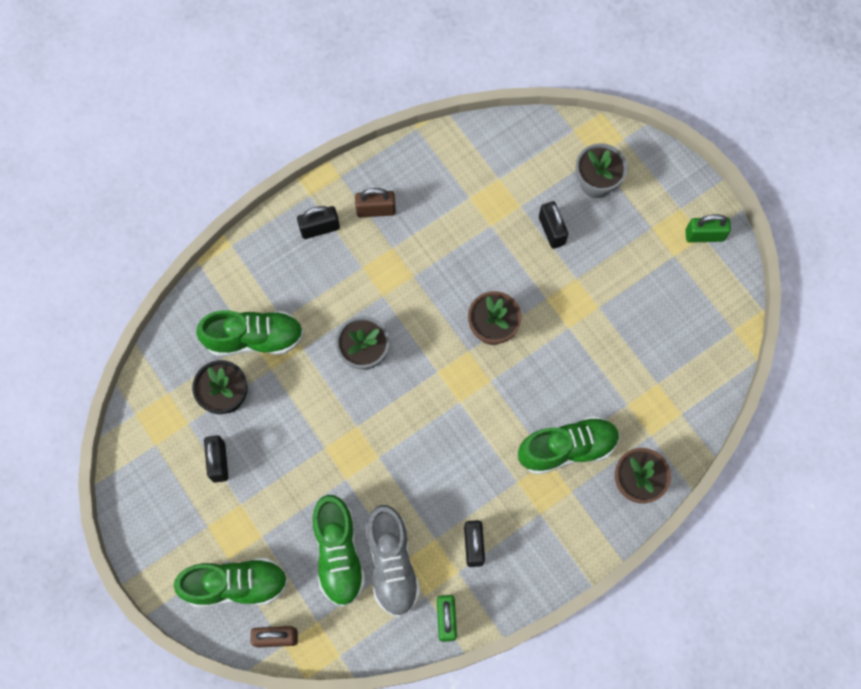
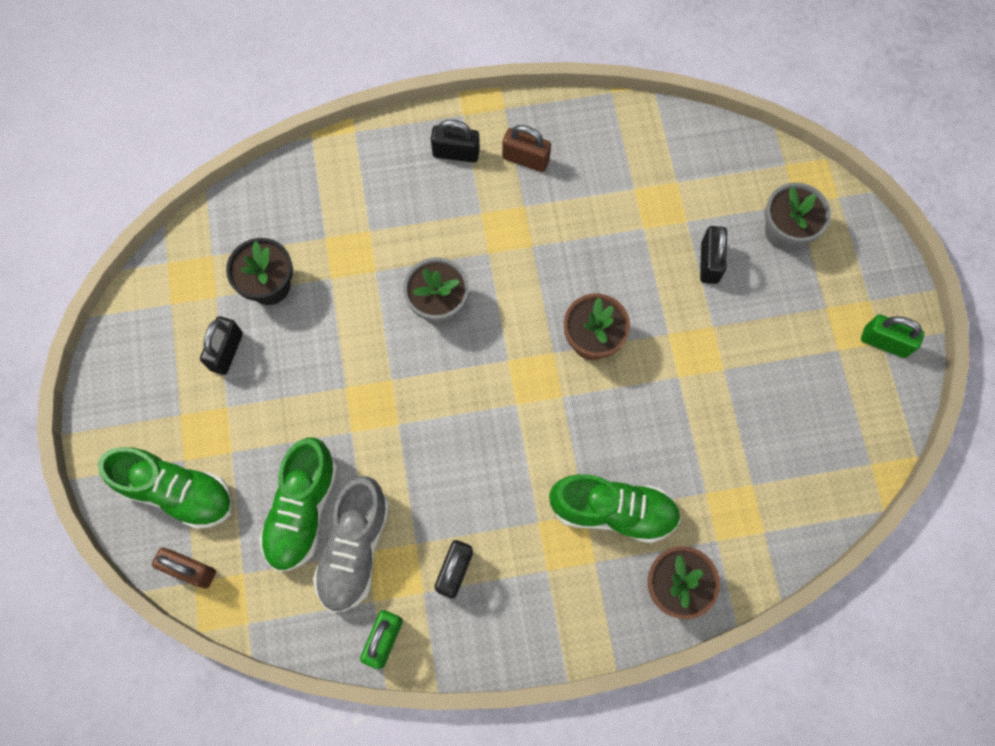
camera: 25 degrees right, 0 degrees up
green shoe [196,310,304,356] -> none

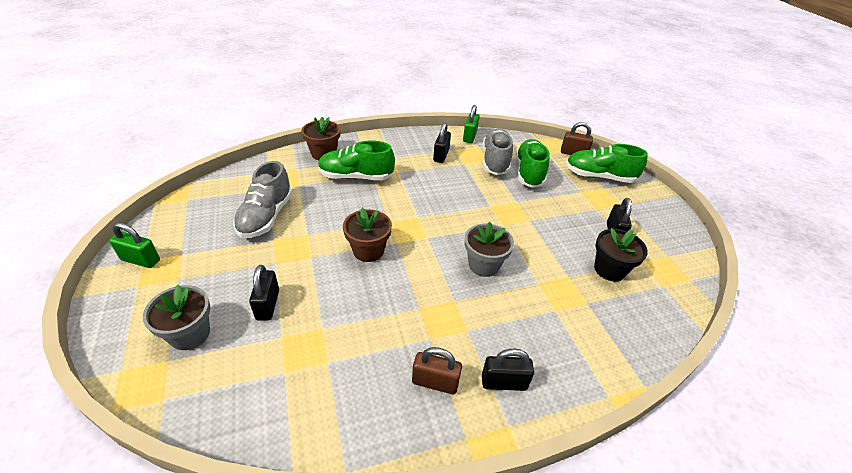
camera: 170 degrees right, 30 degrees down
none -> grey shoe [233,161,292,238]

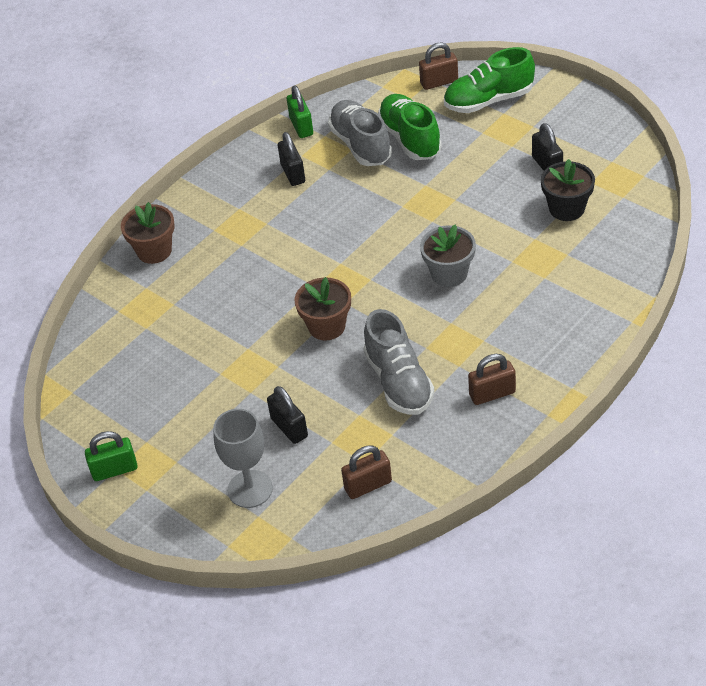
camera: 25 degrees left, 5 degrees up
grey flower pot [143,285,210,350] -> grey goblet [213,409,273,508]
grey shoe [233,161,292,238] -> grey shoe moved to [363,309,434,415]
green shoe [318,140,395,180] -> none
black padlock [482,349,534,391] -> none
none -> brown padlock [341,446,392,499]

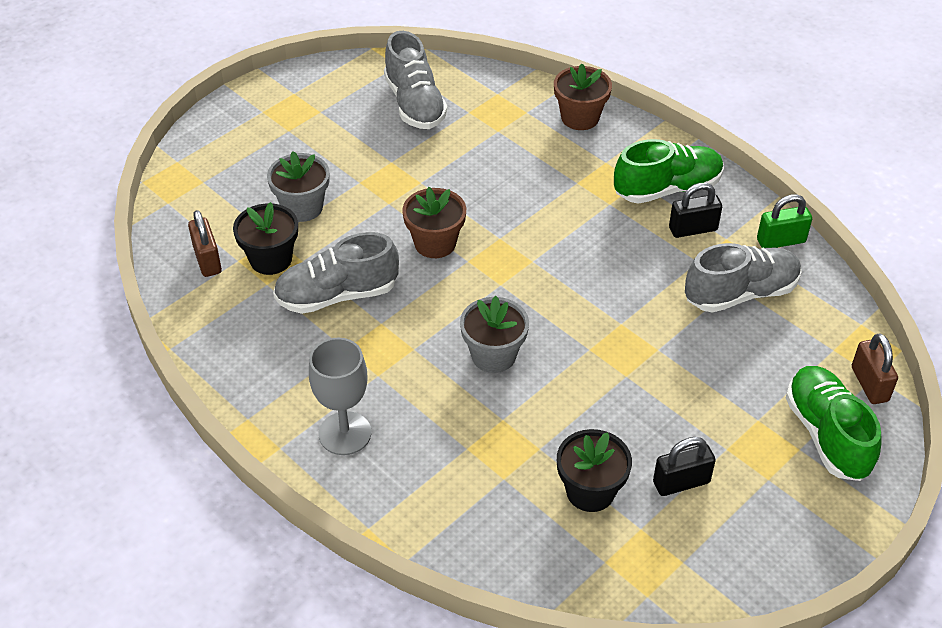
camera: 90 degrees right, 0 degrees up
green padlock [85,431,138,481] -> none
grey goblet [213,409,273,508] -> grey goblet moved to [309,338,371,455]
black padlock [267,386,308,444] -> grey flower pot [267,151,330,222]
green shoe [378,94,442,160] -> green shoe moved to [614,139,724,204]
brown padlock [468,354,516,405] -> none
none -> black flower pot [233,202,298,275]
none -> grey shoe [384,31,448,129]

